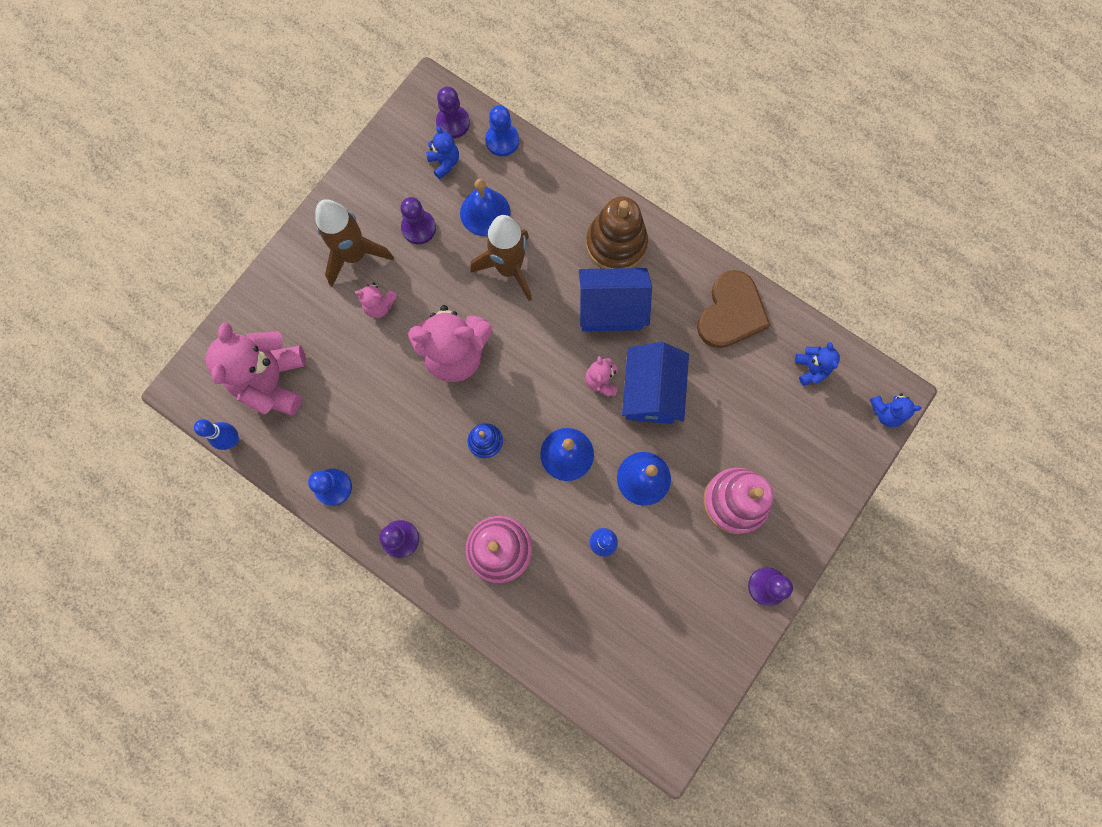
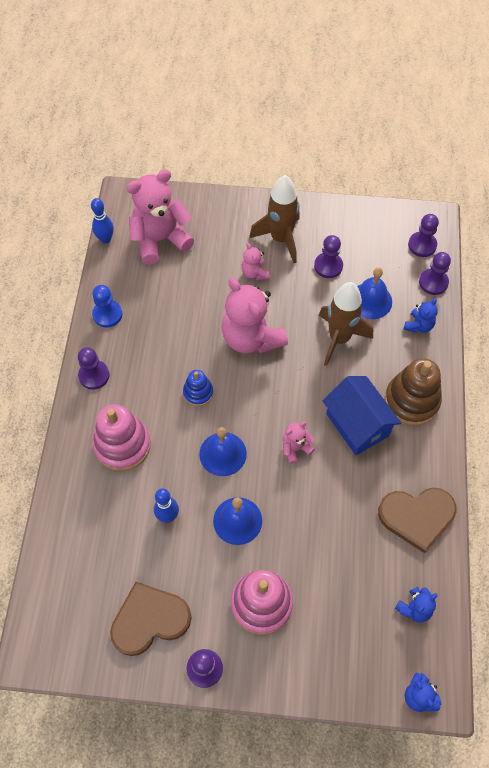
camera: 60 degrees right, 15 degrees down
blue teddy bear [426,126,459,179] -> blue teddy bear moved to [403,298,438,333]
blue pawn [485,105,519,156] -> purple pawn [419,252,451,295]
blue house [622,342,689,424] -> none
none -> brown heart [110,582,191,656]

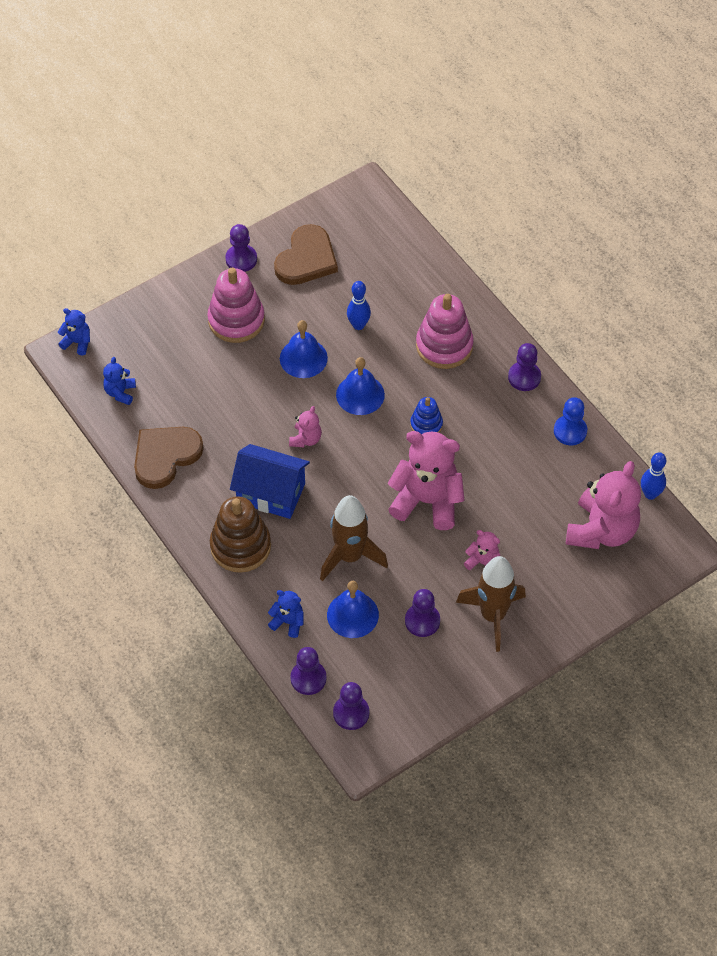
camera: 140 degrees right, 5 degrees down
blue teddy bear [403,298,438,333] -> blue teddy bear turned 120 degrees clockwise [268,590,304,638]

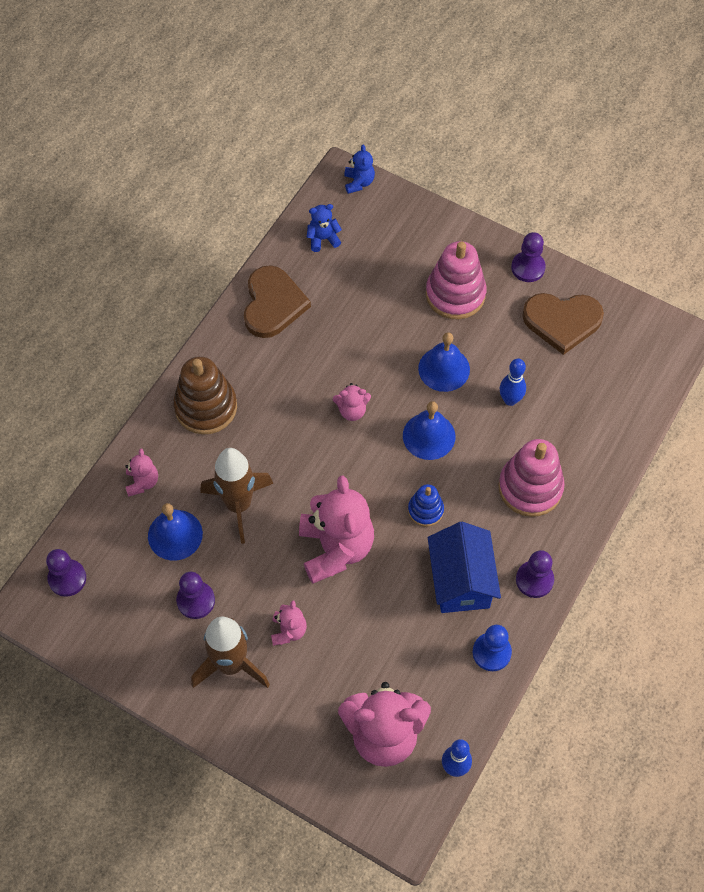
camera: 65 degrees right, 5 degrees up
brown heart [134,427,204,489] -> brown heart turned 75 degrees clockwise [244,265,311,338]
blue house [230,444,310,519] -> blue house moved to [428,522,501,613]
blue teddy bear [268,590,304,638] -> pink teddy bear [125,448,158,497]
purple pawn [290,647,327,695] -> none

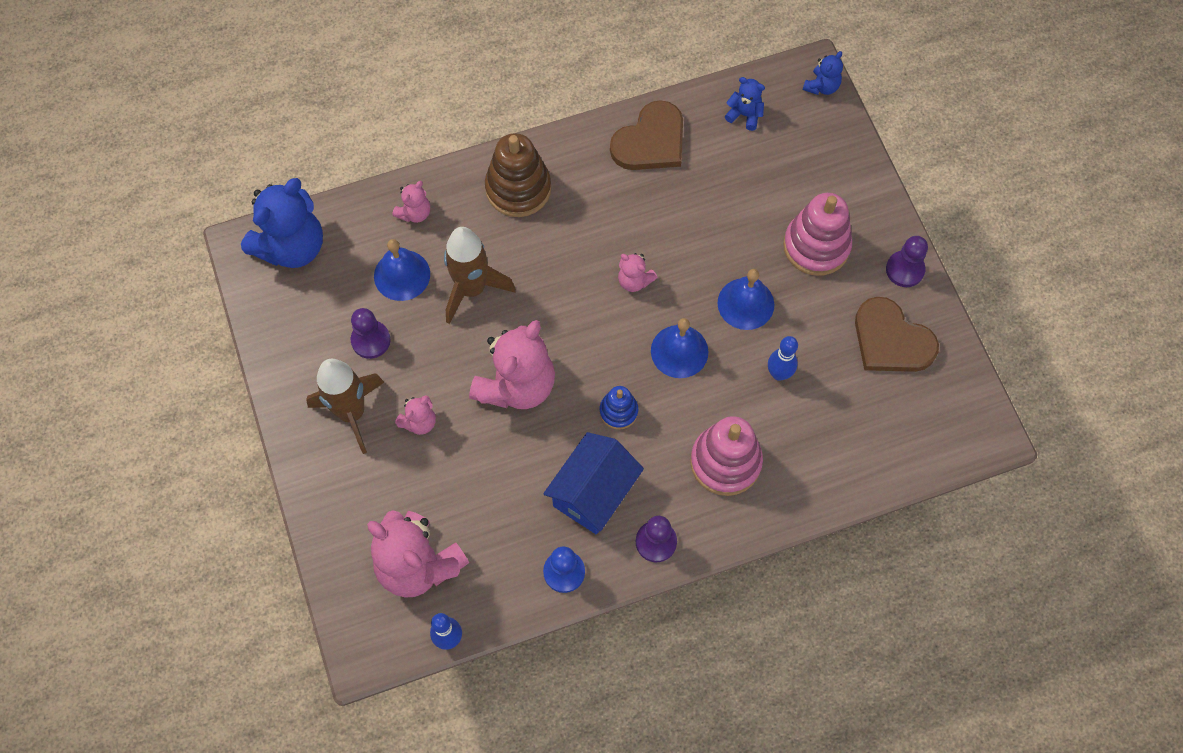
camera: 40 degrees right, 5 degrees up
purple pawn [46,549,86,597] -> blue teddy bear [241,178,323,268]

